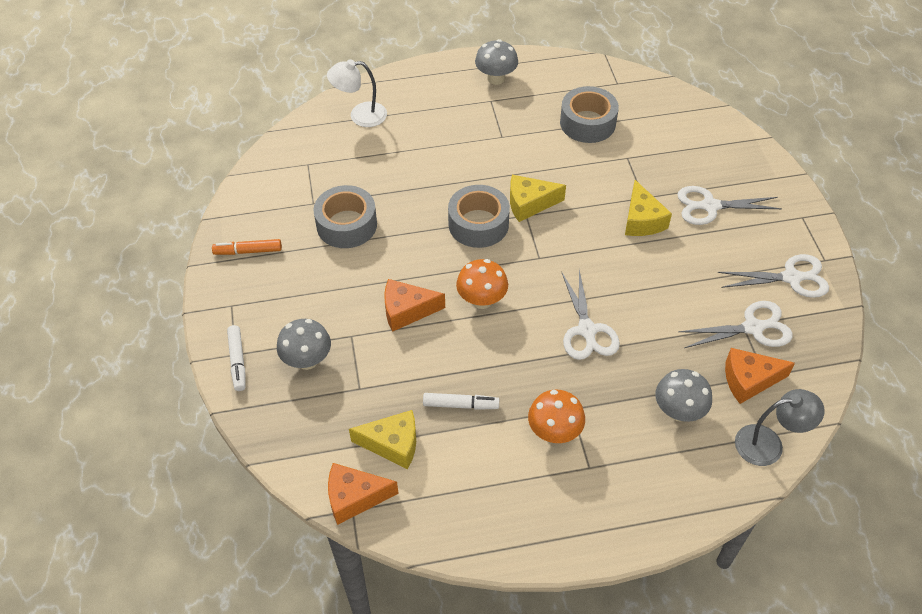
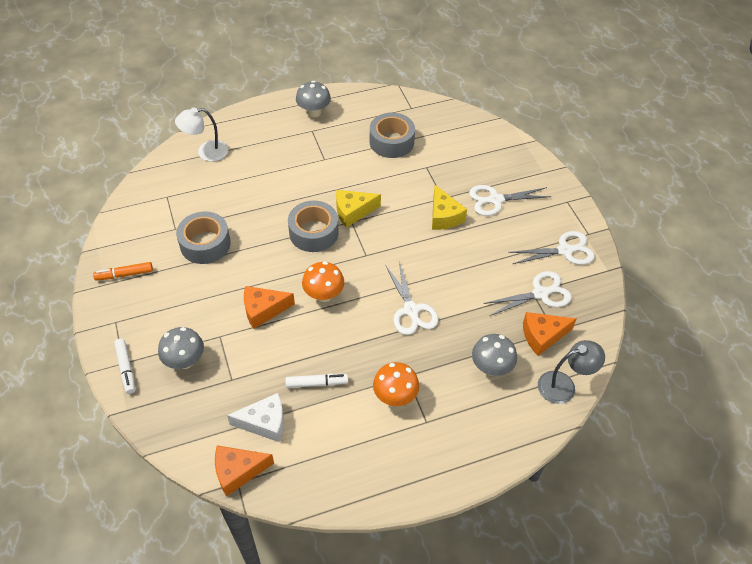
camera: 10 degrees left, 0 degrees up
yellow cheese [349,410,416,470] -> white cheese [227,393,284,442]

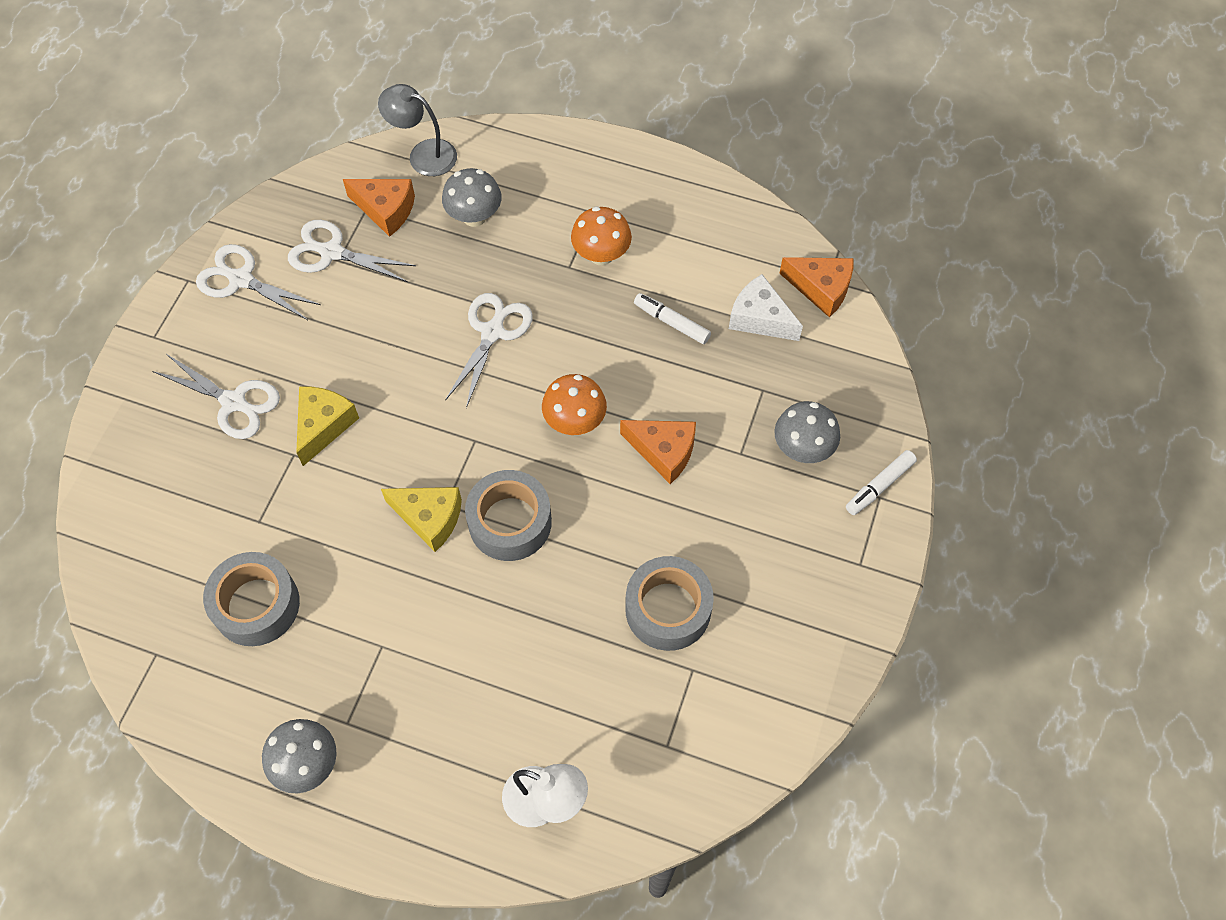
camera: 140 degrees left, 10 degrees up
orange marker [93,262,153,281] -> none
white marker [114,339,135,394] -> white marker turned 150 degrees counterclockwise [846,450,917,515]

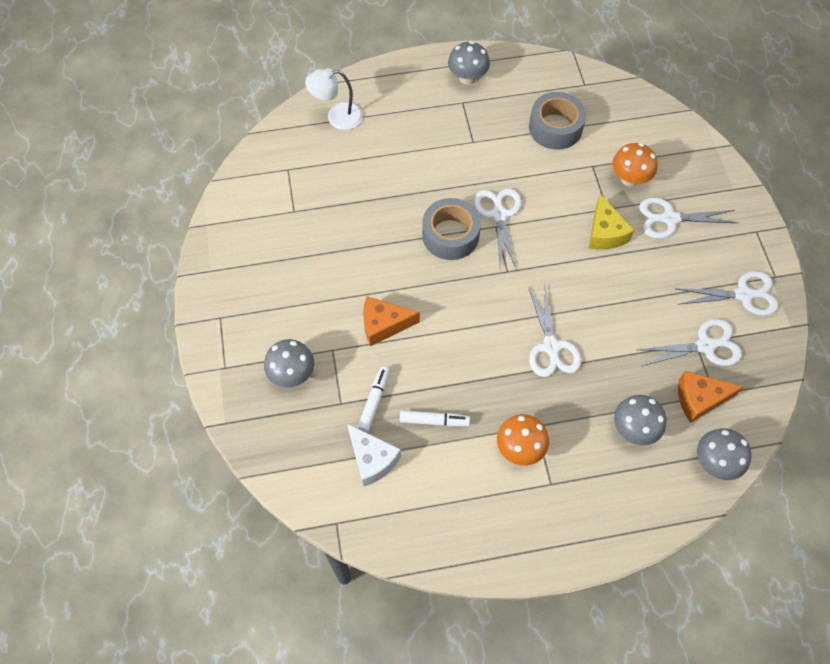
camera: 150 degrees right, 0 degrees up
grey lamp [378,84,457,176] -> grey mushroom [697,428,752,480]
yellow cheese [381,487,462,552] -> white scissors [474,188,522,268]
orange mushroom [542,374,607,435] -> orange mushroom moved to [612,143,658,187]
grey tape [625,556,714,651] -> none
white cheese [729,274,803,341] -> white cheese turned 45 degrees clockwise [347,424,401,487]
orange cheese [779,257,854,318] -> none
white marker [846,450,917,515] -> white marker moved to [357,367,390,432]

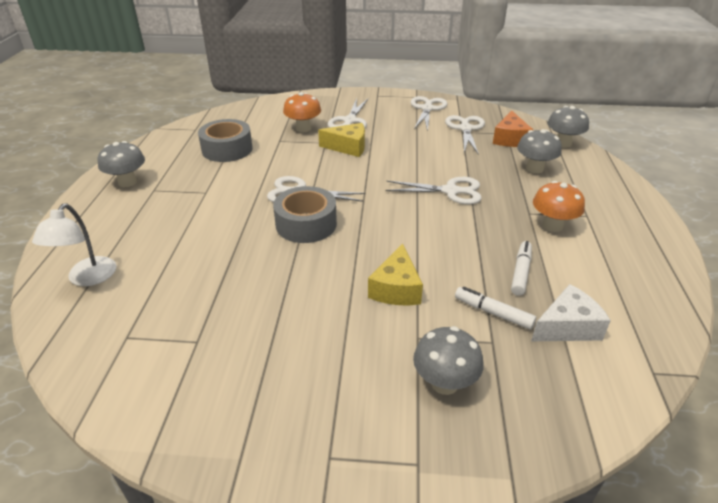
camera: 75 degrees left, 25 degrees down
orange cheese [363,296,420,346] -> yellow cheese [368,243,423,305]

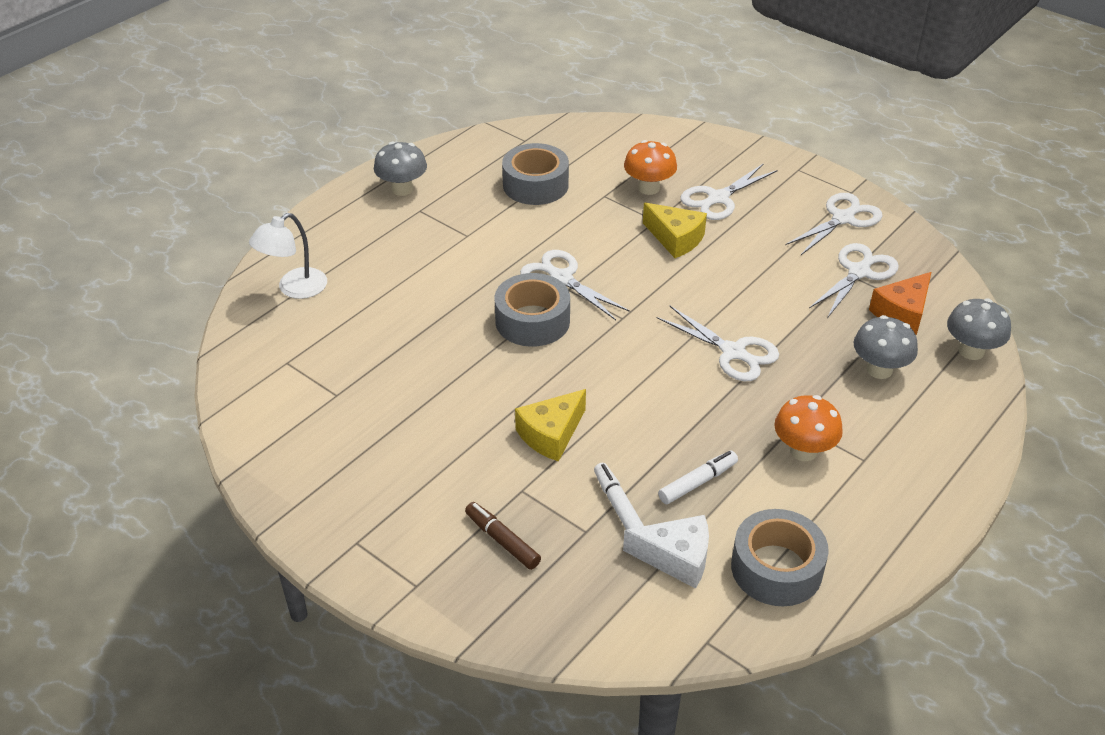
camera: 35 degrees right, 5 degrees up
grey mushroom [413,326,484,395] -> brown marker [465,502,541,570]
none -> grey tape [731,509,829,606]

